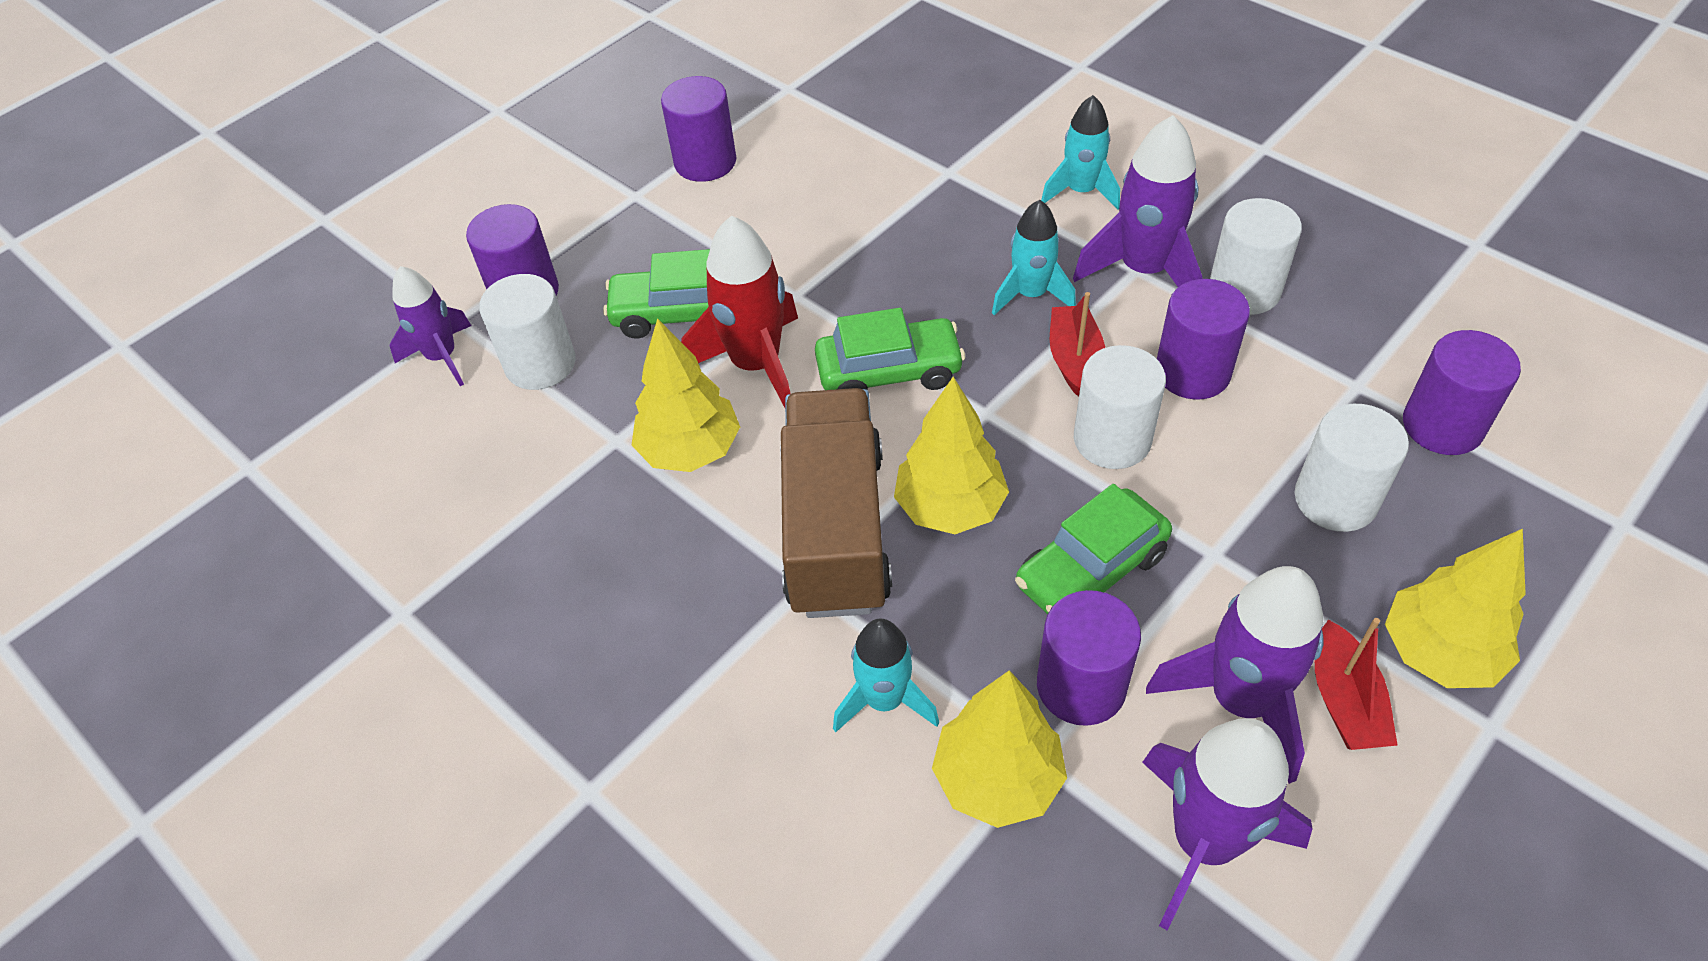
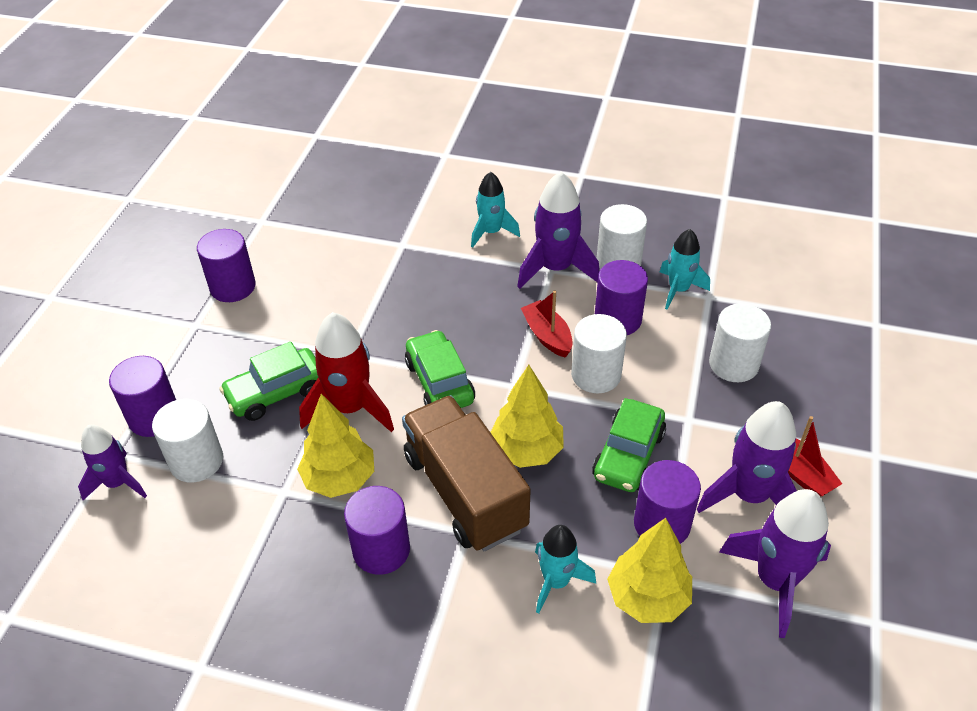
camera: 30 degrees left, 5 degrees down
green car [815,308,965,390] -> green car turned 75 degrees counterclockwise [405,330,475,408]
turquoise rocket [992,200,1076,315] -> turquoise rocket moved to [660,229,710,310]
yellow tree [1385,529,1526,688] -> none
purple cylinder [1403,330,1521,455] -> purple cylinder moved to [344,486,410,575]

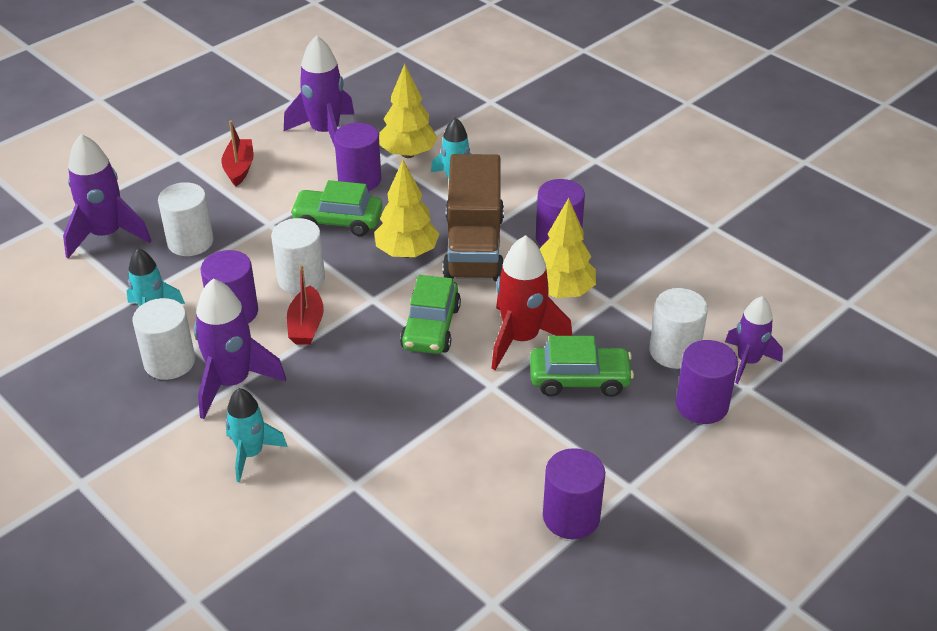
camera: 150 degrees left, 5 degrees down
green car [592,398,666,492] -> green car turned 135 degrees counterclockwise [290,180,383,236]
purple rocket [697,401,797,513] -> purple rocket moved to [63,134,152,258]

